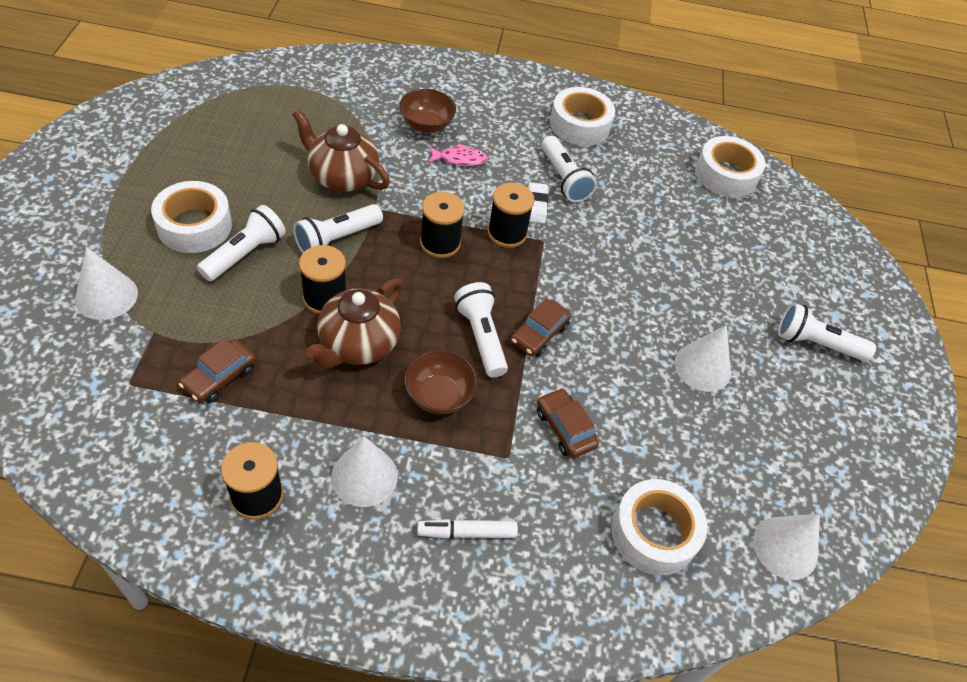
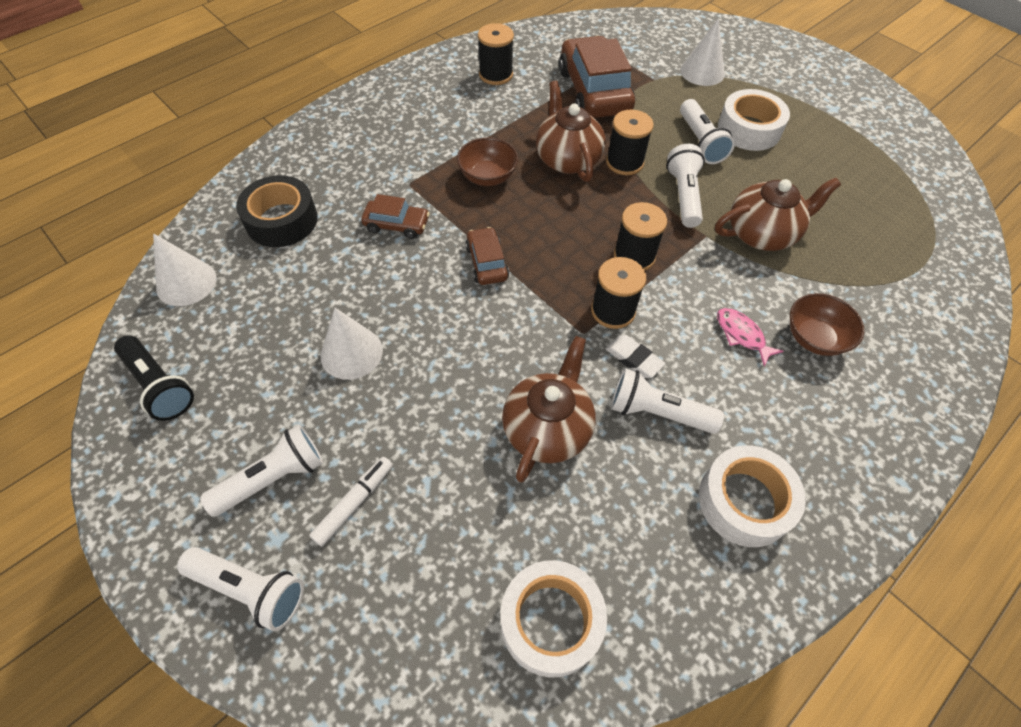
camera: 135 degrees right, 5 degrees up
brown car [179,338,256,403] -> brown car [559,36,635,118], size x1.99
white cone [331,436,398,507] -> none
white marker [417,519,518,539] -> white marker moved to [309,457,393,547]
pink fish [428,144,488,166] -> pink fish turned 105 degrees clockwise [717,308,784,366]
white flashlight [454,282,508,378] -> white flashlight moved to [177,547,304,632]
white tape [611,479,707,575] -> black tape [236,175,318,247]
none -> black flashlight [114,336,194,421]
none -> brown teapot [502,336,596,482]

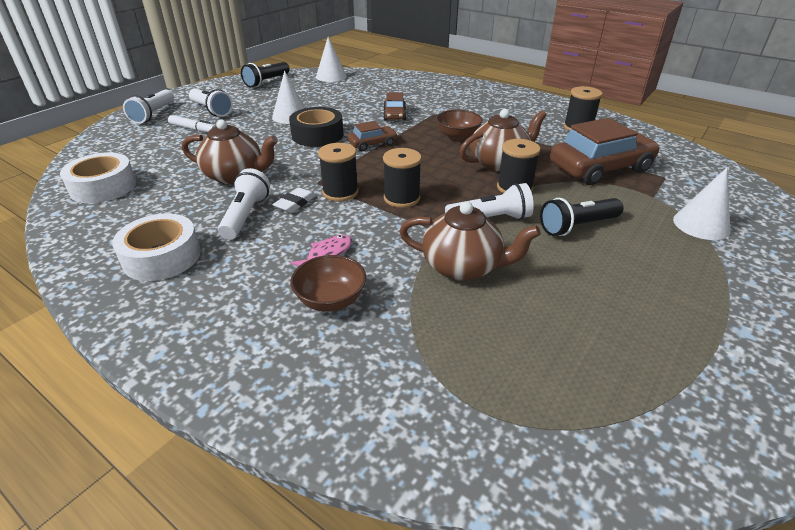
camera: 80 degrees right, 20 degrees down
black tape [236,175,318,247] -> black tape moved to [289,107,344,147]
white flashlight [680,99,735,164] -> black flashlight [540,198,624,236]
brown teapot [715,177,841,251] -> brown teapot turned 45 degrees counterclockwise [399,201,541,281]
white tape [718,89,790,151] -> none

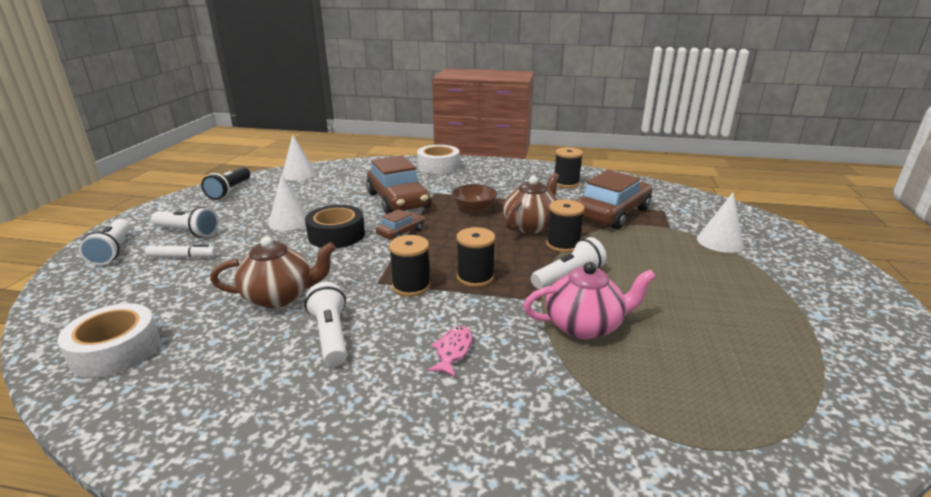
camera: 25 degrees left, 10 degrees down
white tape [112,214,201,281] -> white tape moved to [417,145,460,174]
white eraser [272,187,316,213] -> none
brown bowl [290,255,366,312] -> none
brown car [383,92,407,121] -> brown car [366,155,431,214], size x1.99
brown teapot [399,201,541,281] -> pink teapot [523,262,656,339]
black flashlight [540,198,624,236] -> none

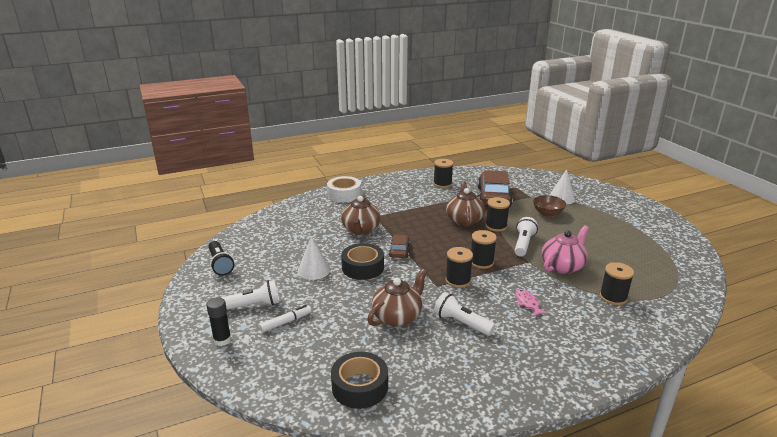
camera: 35 degrees left, 0 degrees up
white tape [57,303,160,378] -> black tape [331,352,388,409]
white flashlight [78,219,131,265] -> black glue stick [206,297,231,346]
white cone [282,135,316,181] -> none
brown car [366,155,431,214] -> brown teapot [341,196,381,235]
brown bowl [452,184,497,213] -> brown bowl moved to [533,195,566,217]
none -> black spool [600,262,634,305]

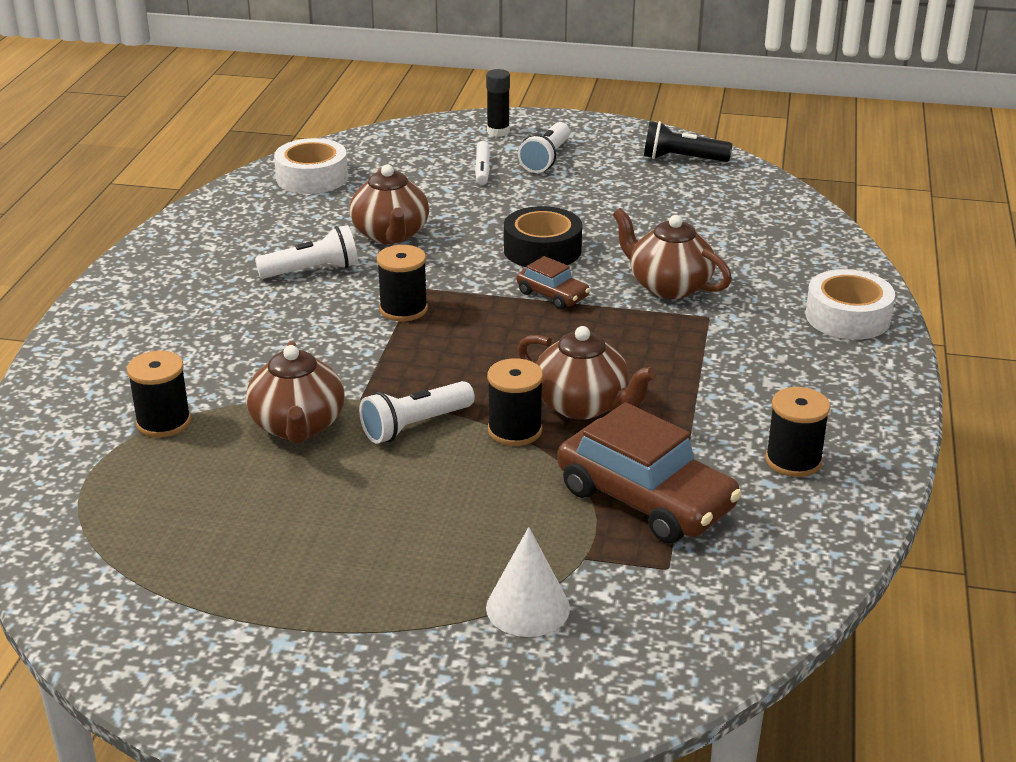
camera: 125 degrees right, 5 degrees up
white cone [298,236,330,280] -> none
black tape [331,352,388,409] -> white tape [274,138,348,194]
black spool [471,230,497,269] -> none
white flashlight [515,217,538,256] -> white flashlight turned 90 degrees clockwise [359,381,475,444]
pink fish [515,289,548,317] -> none
brown bowl [533,195,566,217] -> none
pink teapot [542,225,589,274] -> brown teapot [246,341,345,444]

